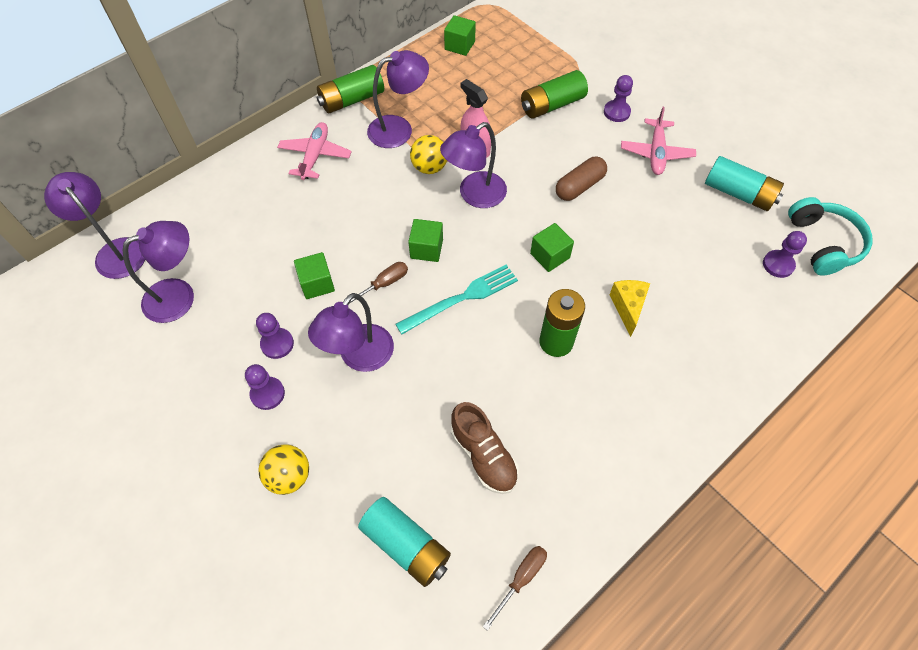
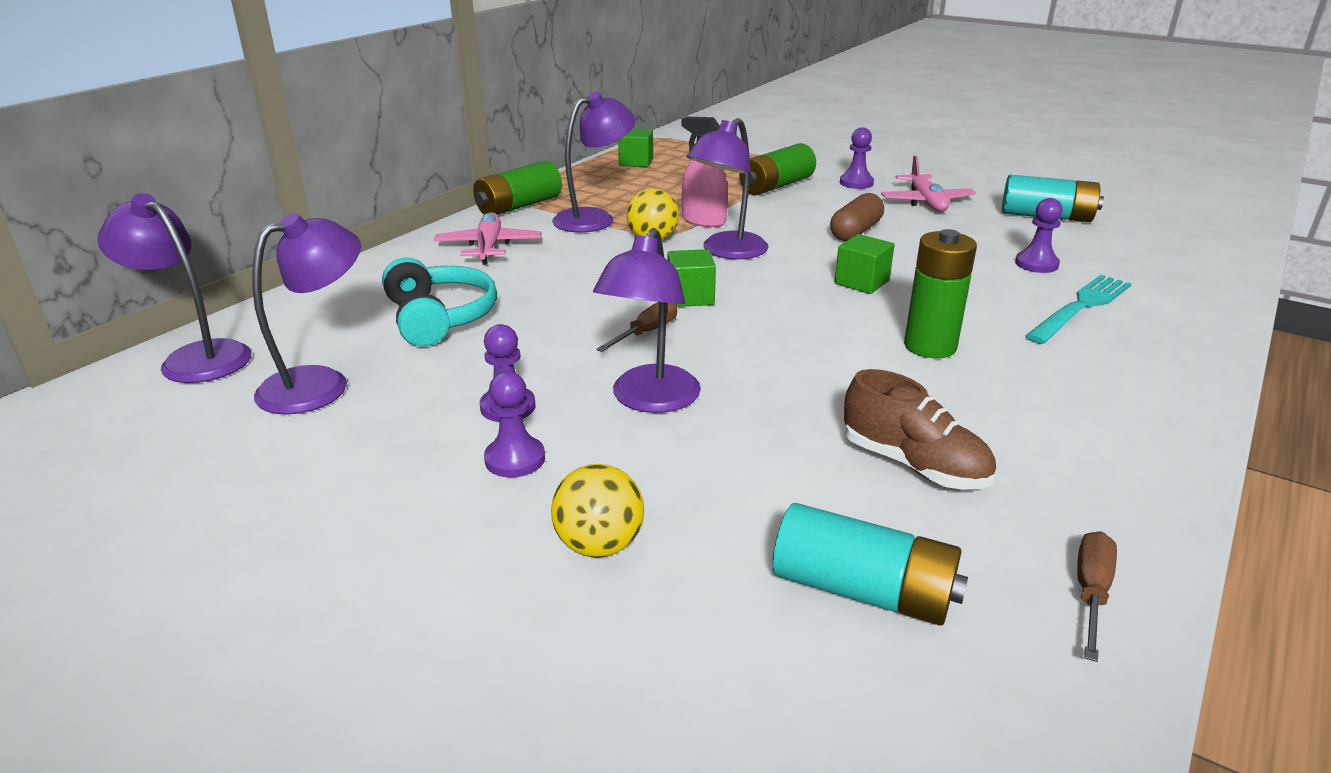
camera: 15 degrees left, 30 degrees down
green cube [294,252,335,299] -> none
turquoise fork [395,265,518,334] -> turquoise fork moved to [1025,275,1132,344]
yellow cheese [610,280,650,337] -> none
purple pawn [763,231,807,278] -> purple pawn moved to [1015,198,1063,273]
turquoise headphones [788,197,873,276] -> turquoise headphones moved to [382,258,497,346]

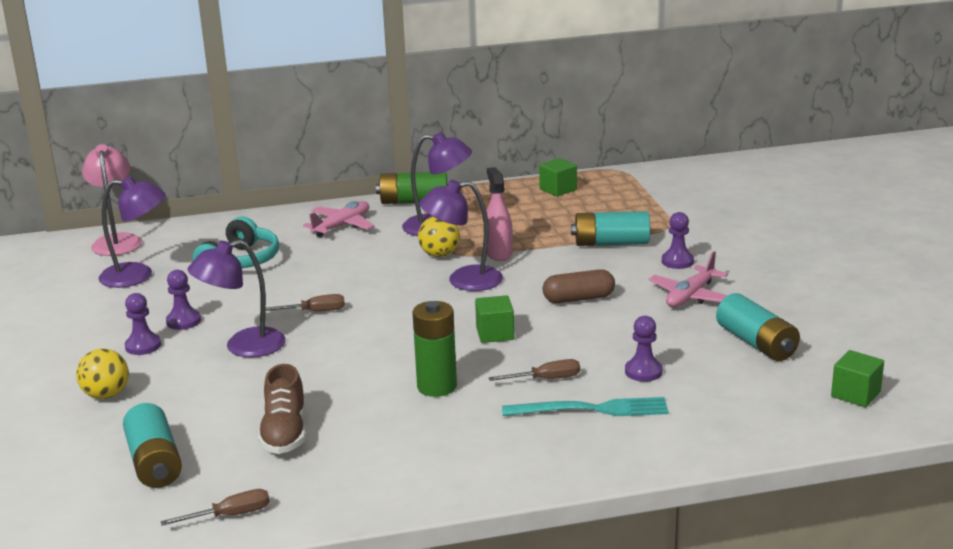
camera: 45 degrees right, 5 degrees down
purple lamp [98,193,251,383] -> pink lamp [82,144,142,256]
green cube [667,249,716,307] -> green cube moved to [831,350,884,407]
green battery [739,143,816,195] -> turquoise battery [571,211,650,246]
none -> brown screwdriver [489,359,580,381]

